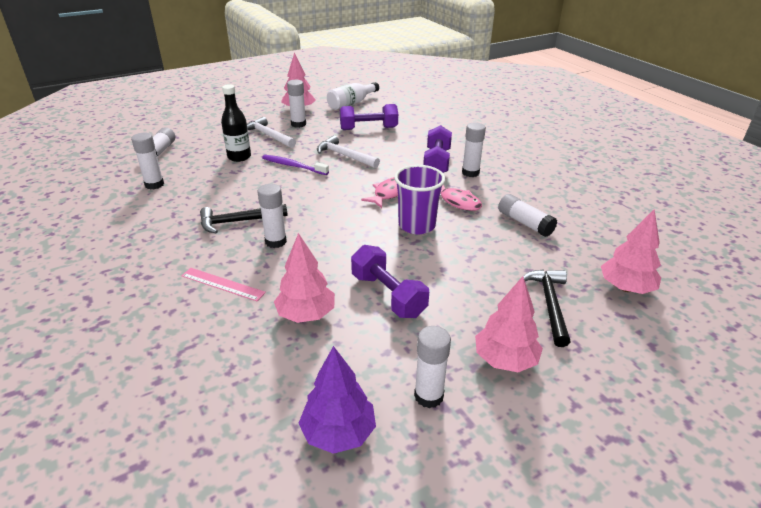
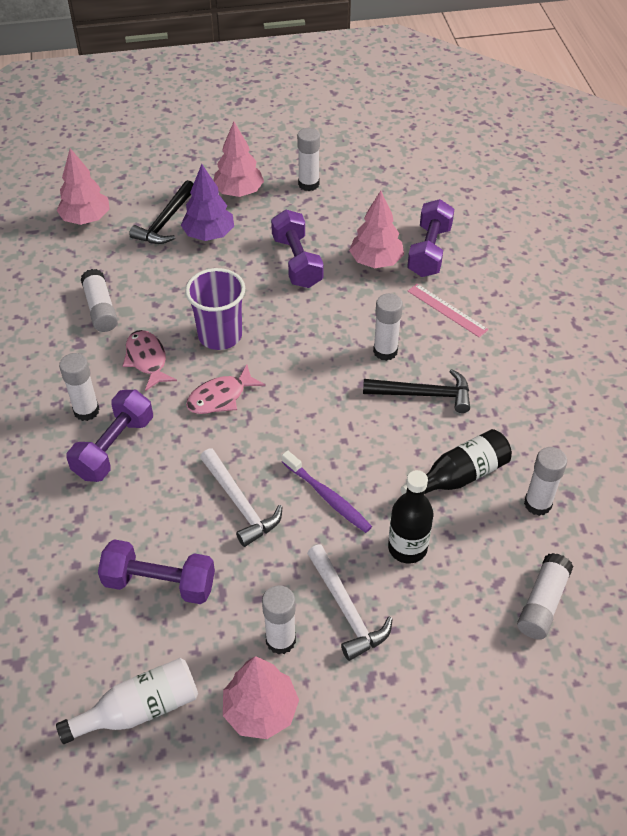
camera: 160 degrees left, 15 degrees up
purple tree [299,346,376,454] -> purple tree moved to [181,164,234,241]
none -> black bottle [401,429,512,495]
none -> purple dumbbell [407,199,454,277]

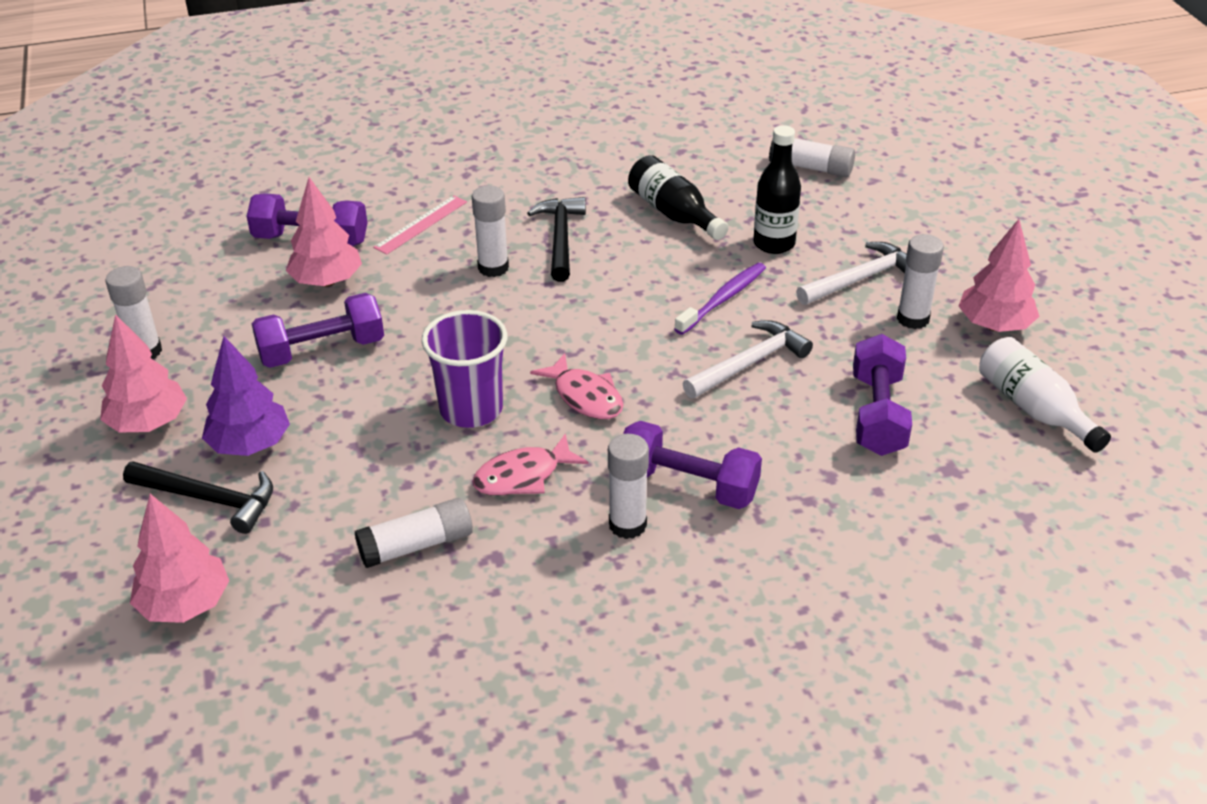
camera: 95 degrees left, 10 degrees down
white glue stick [524,447,567,516] -> none

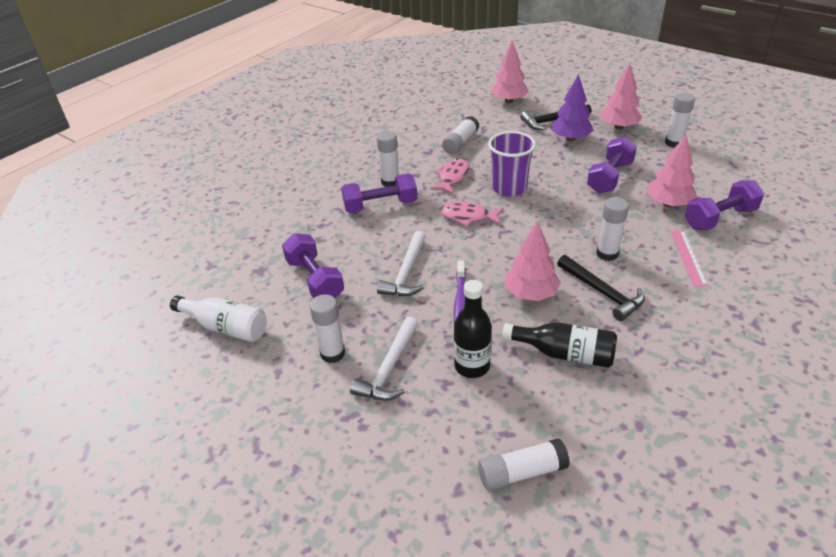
camera: 145 degrees right, 0 degrees up
pink tree [959,219,1039,332] -> pink tree moved to [505,221,561,301]

